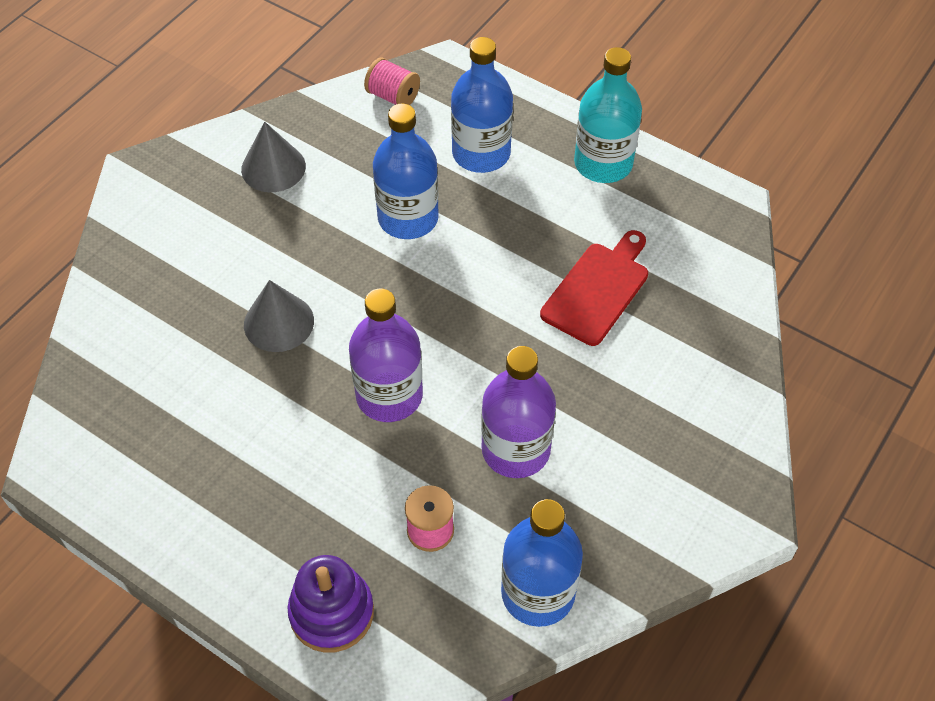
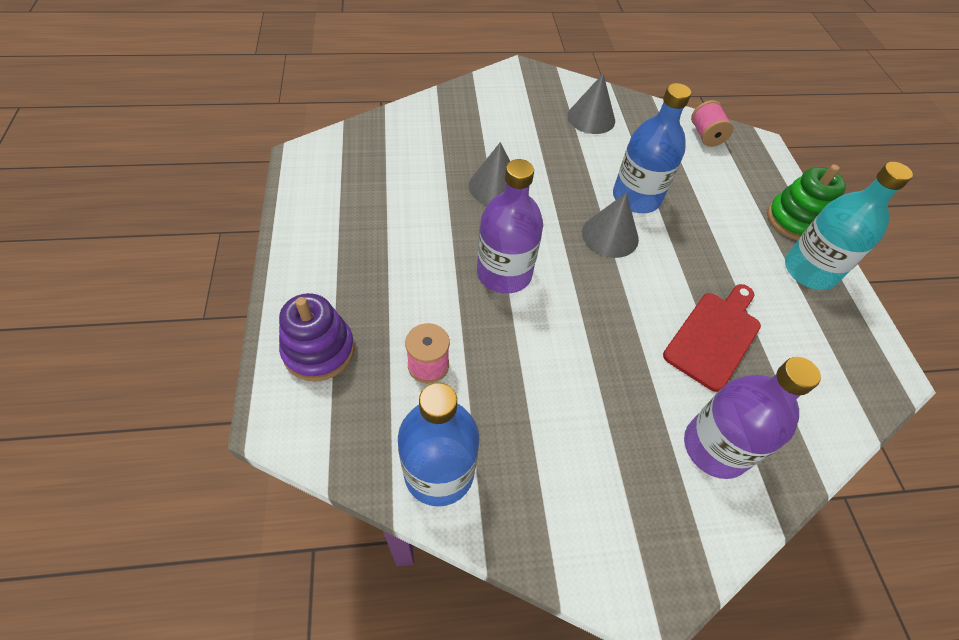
camera: 45 degrees right, 0 degrees up
blue bottle [451,37,513,173] -> none
purple bottle [481,346,556,478] -> purple bottle moved to [684,357,821,479]
red cutting board [540,230,648,346] -> red cutting board turned 45 degrees counterclockwise [663,284,761,392]
none -> grey cone [582,193,639,258]
none -> green stacking toy [767,164,846,240]

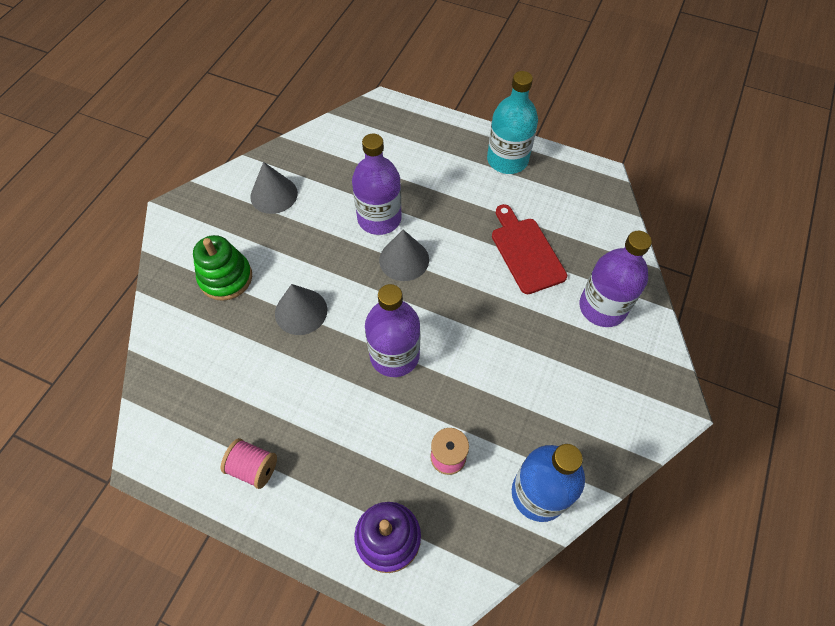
camera: 55 degrees left, 5 degrees up
blue bottle [613,83,691,213] -> purple bottle [352,133,402,235]
pink spool [691,100,733,147] -> pink spool moved to [221,438,277,489]
green stacking toy [767,164,846,240] -> green stacking toy moved to [193,235,252,301]

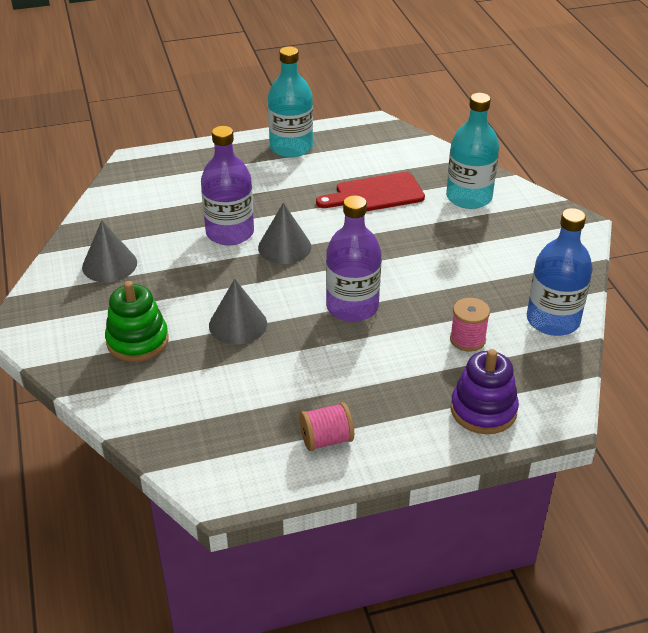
camera: 40 degrees left, 20 degrees down
red cutting board [492,204,567,294] -> red cutting board turned 45 degrees counterclockwise [316,172,425,211]
purple bottle [579,231,652,327] -> turquoise bottle [446,93,499,209]

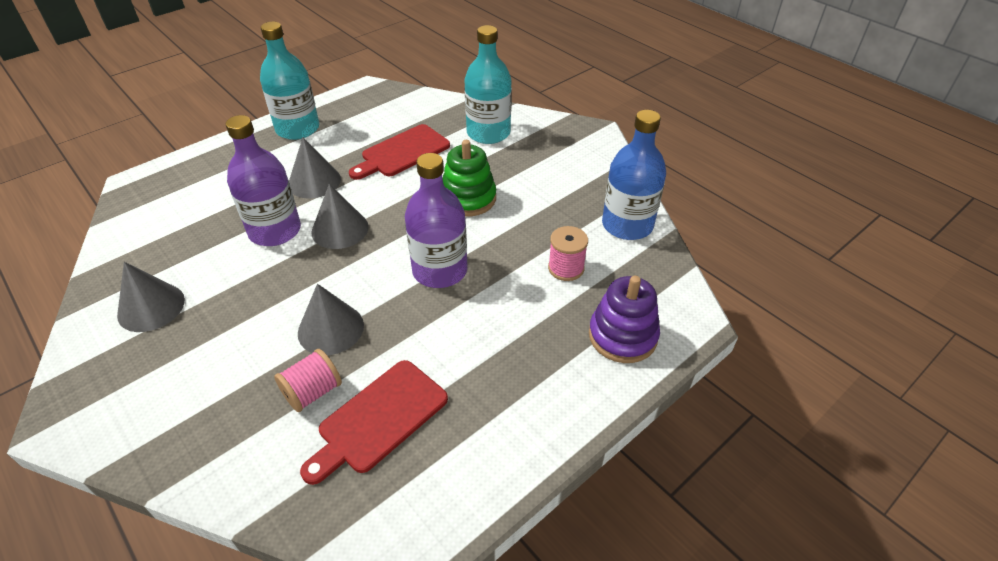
camera: 25 degrees left, 5 degrees up
green stacking toy [105,281,169,362] -> green stacking toy moved to [442,140,496,216]
pink spool [299,402,354,451] -> pink spool moved to [274,349,342,412]
none -> grey cone [289,137,341,198]
none -> red cutting board [300,360,448,485]

